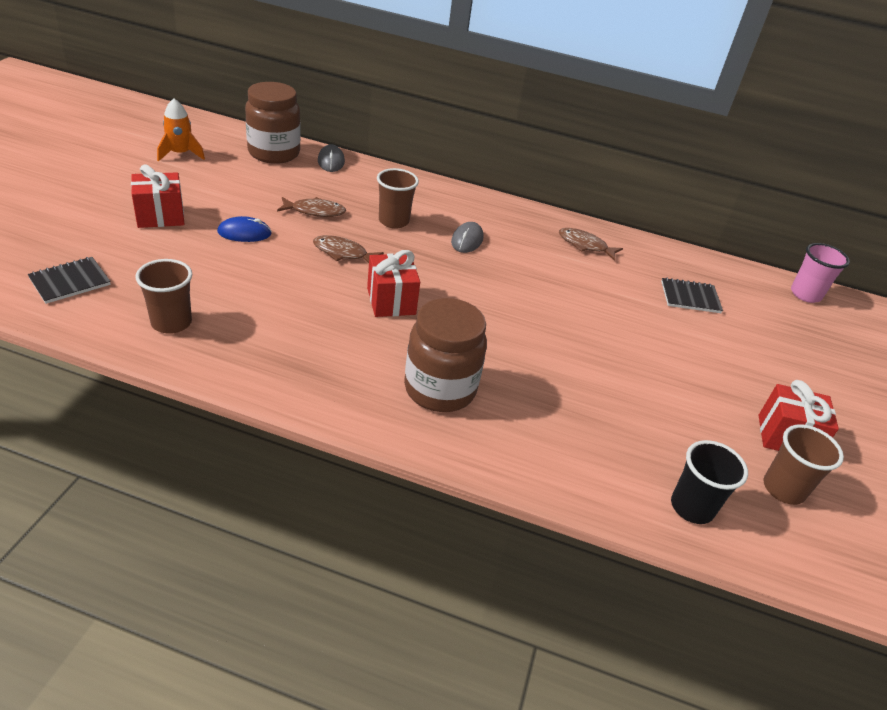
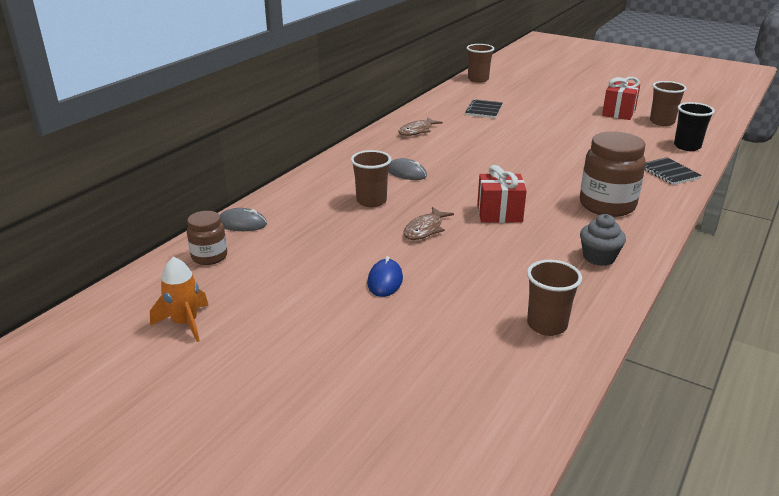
camera: 70 degrees left, 10 degrees down
black notebook [28,257,111,304] -> black notebook moved to [645,157,702,185]
red gift [131,164,184,228] -> none
brown jar [245,82,301,164] -> brown jar [187,211,227,265], size x0.57
brown fish [277,197,346,217] -> none
pink cup [791,243,850,303] -> brown cup [466,44,494,83]
none -> grey cupcake [580,214,626,266]

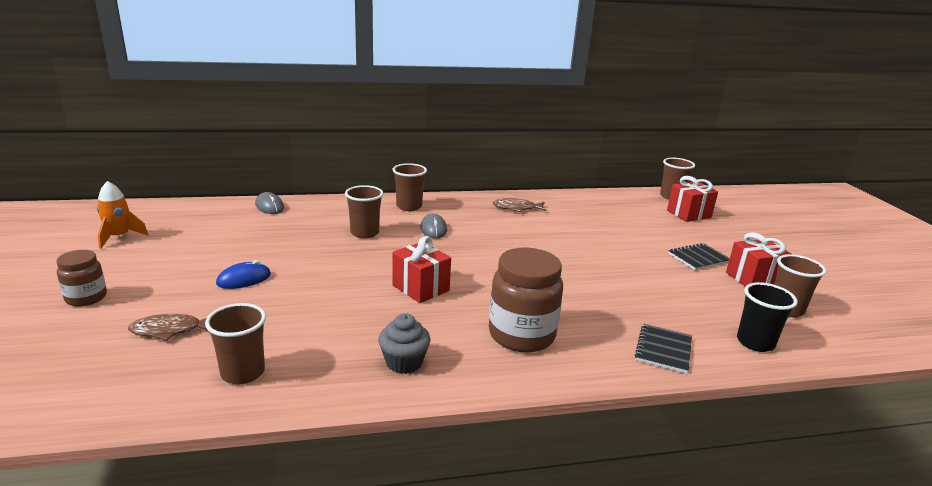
camera: 45 degrees right, 5 degrees down
brown jar [187,211,227,265] -> brown jar moved to [57,250,107,306]
brown fish [403,207,454,240] -> brown fish moved to [128,314,208,341]
black notebook [465,99,503,118] -> black notebook moved to [668,243,730,270]
none -> brown cup [393,163,427,211]
none -> red gift [667,176,718,222]

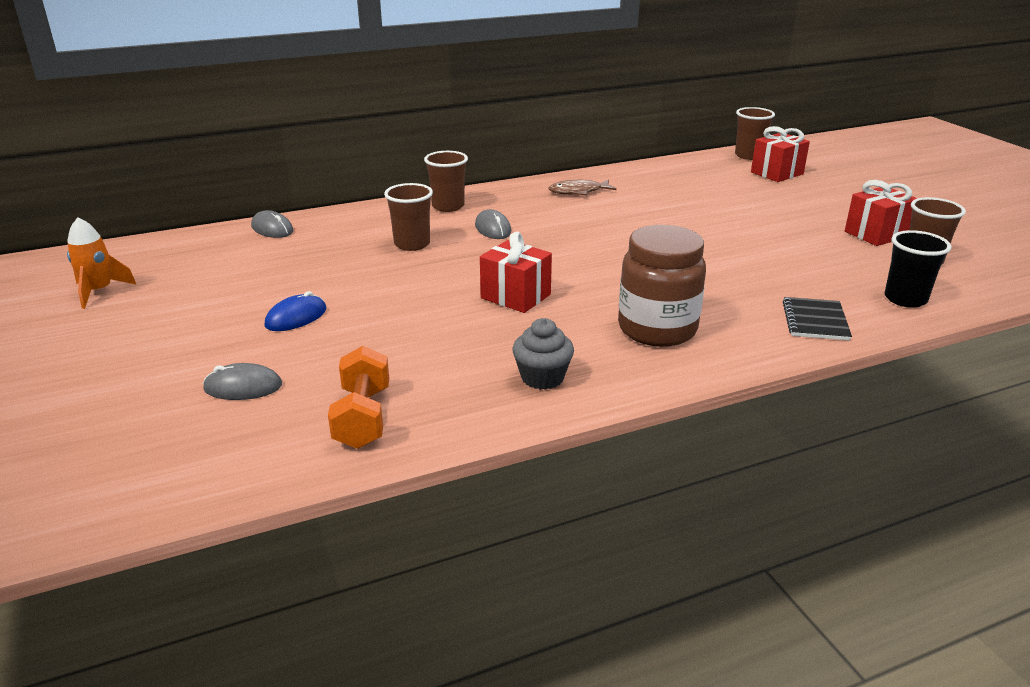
camera: 10 degrees left, 5 degrees up
brown jar [57,250,107,306] -> none
brown fish [128,314,208,341] -> grey mouse [203,363,282,400]
brown cup [205,303,266,384] -> orange dumbbell [328,346,389,449]
black notebook [668,243,730,270] -> none

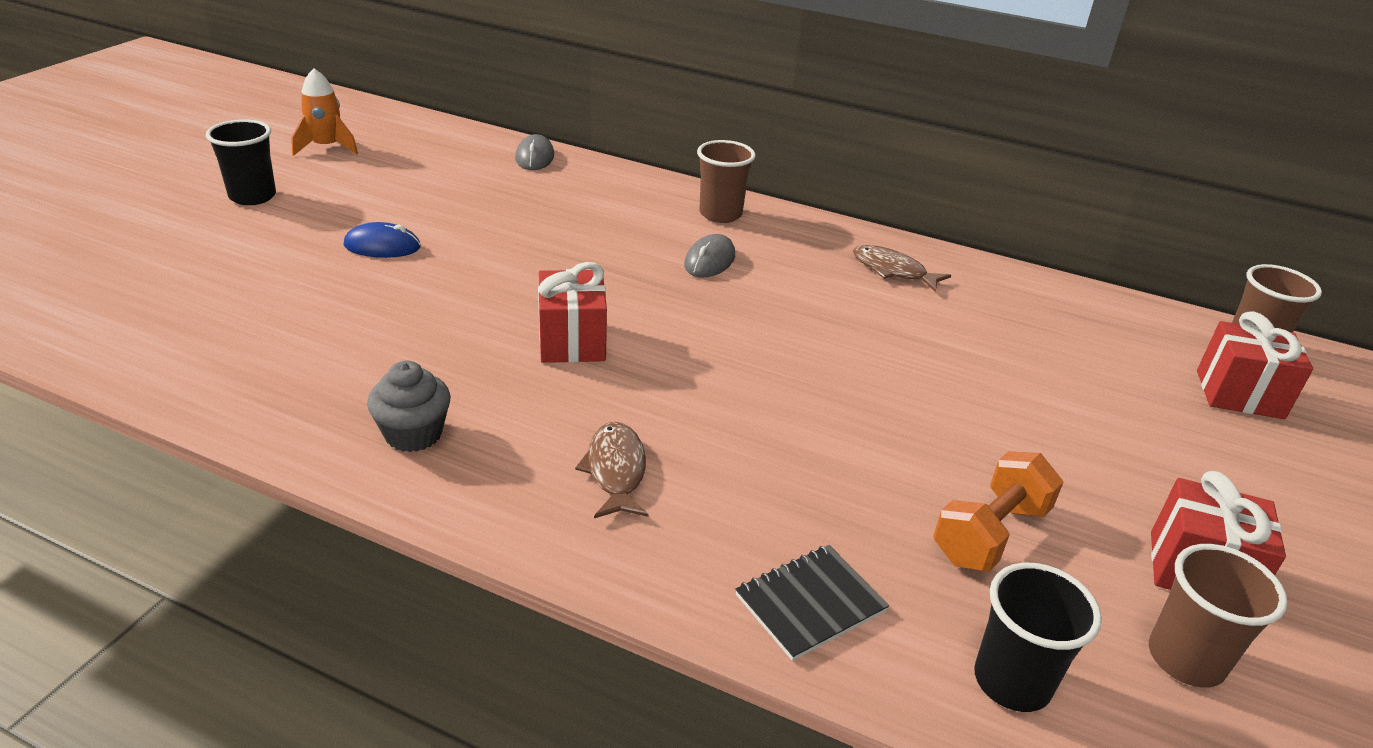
camera: 45 degrees right, 5 degrees up
grey mouse [203,363,282,400] -> none
orange dumbbell [328,346,389,449] -> orange dumbbell moved to [933,451,1063,572]
brown cup [384,183,433,251] -> none
brown jar [618,225,706,347] -> brown fish [575,422,649,518]
none -> black cup [206,119,276,205]

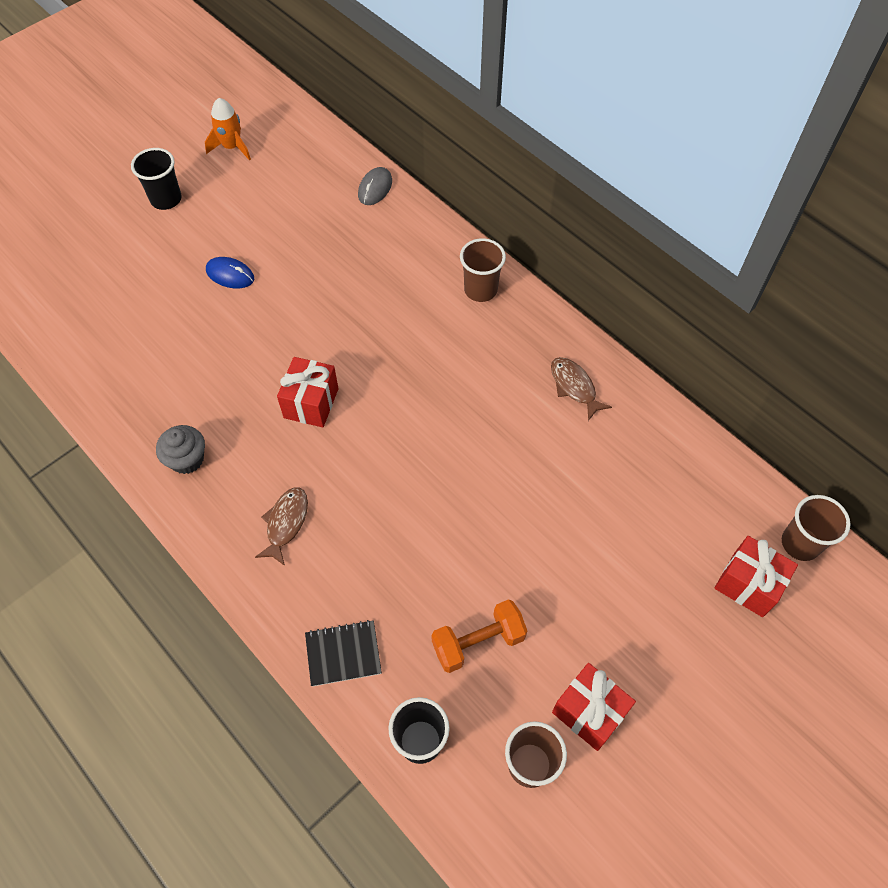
camera: 25 degrees right, 25 degrees up
grey mouse [684,234,735,277] -> none

